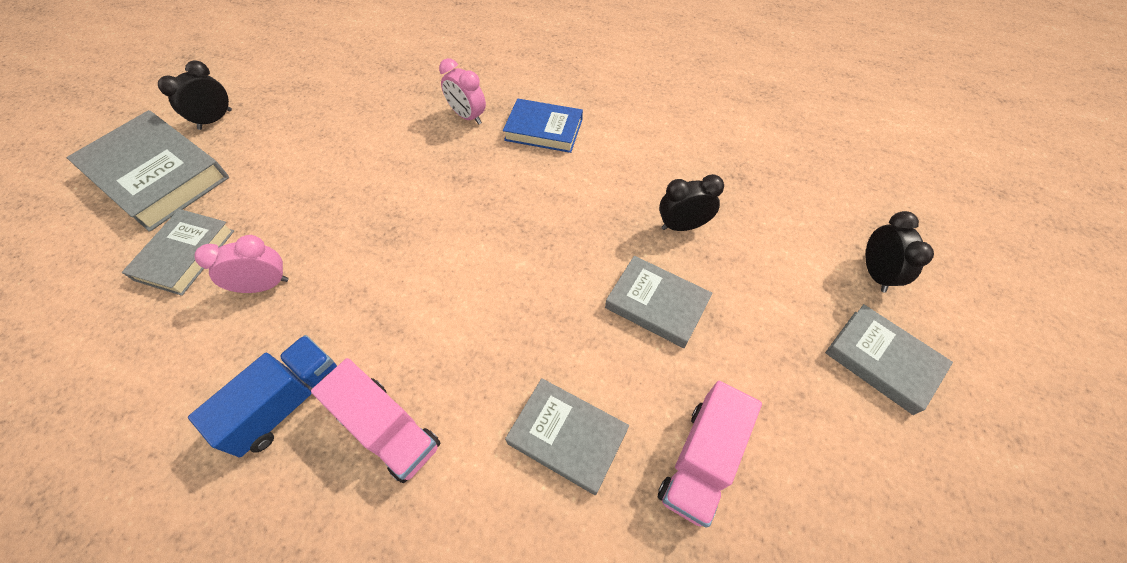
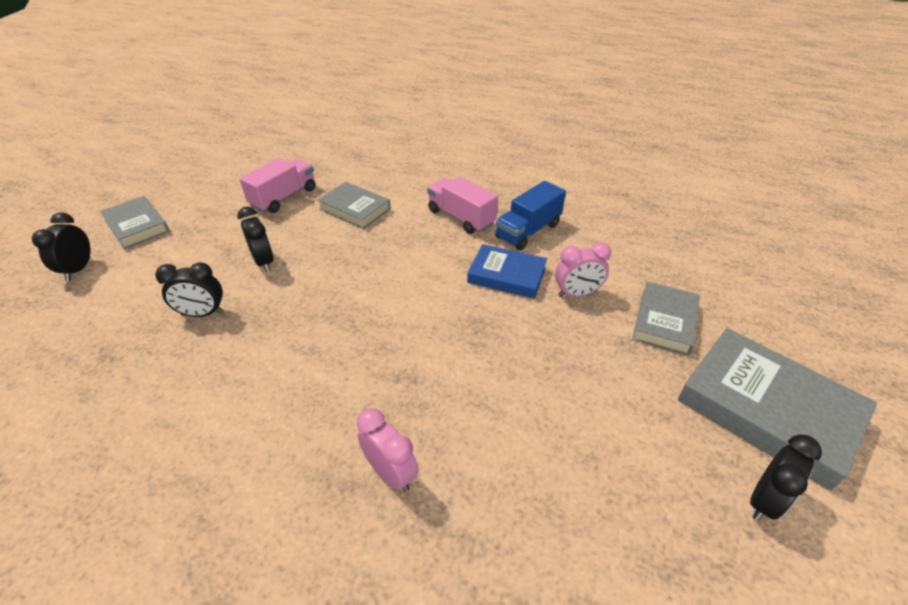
camera: 175 degrees left, 15 degrees down
blue book [503,98,583,153] -> blue book moved to [467,244,547,299]
grey book [605,256,713,348] -> black clock [237,207,274,272]

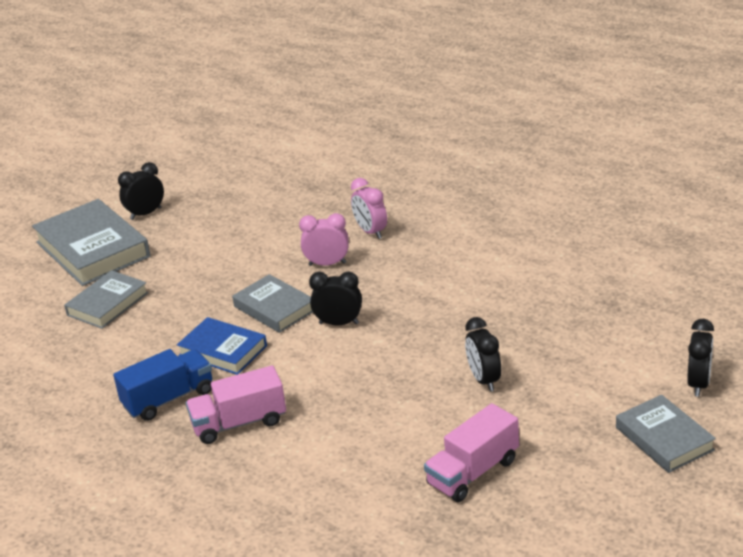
camera: 165 degrees left, 10 degrees down
black clock [155,262,224,317] -> black clock moved to [309,272,362,326]
grey book [317,182,391,229] -> grey book moved to [232,274,313,333]
pink truck [427,176,498,234] -> pink truck turned 105 degrees clockwise [186,365,286,444]
pink clock [555,242,611,297] -> pink clock moved to [299,213,349,266]

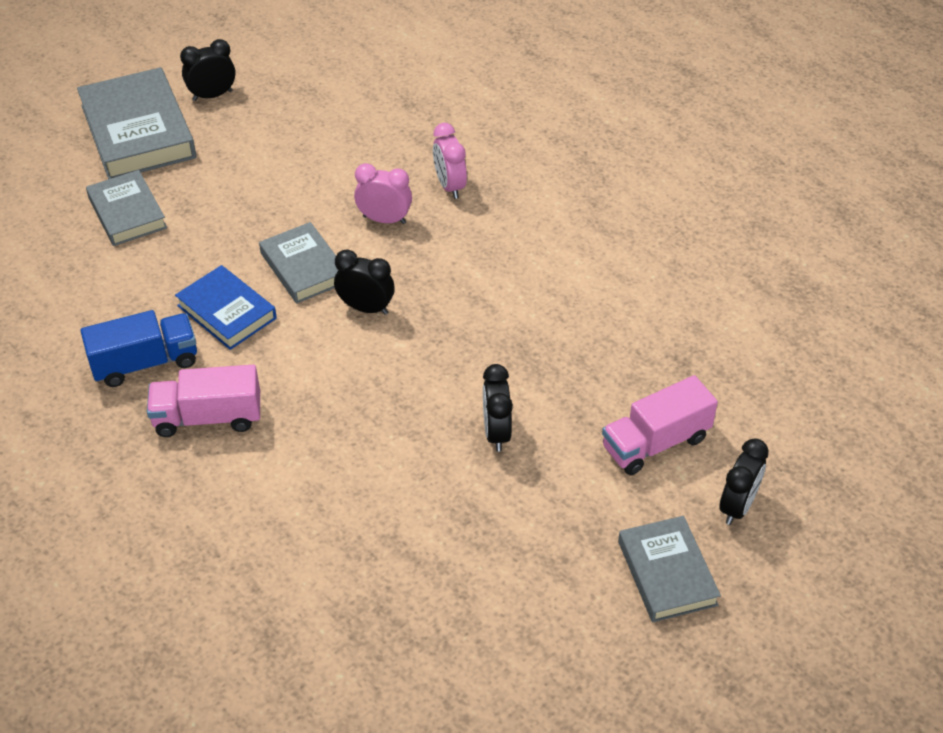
camera: 10 degrees right, 15 degrees up
grey book [64,270,149,329] -> grey book turned 75 degrees counterclockwise [86,170,167,246]
pink truck [424,403,519,502] -> pink truck moved to [602,375,718,475]

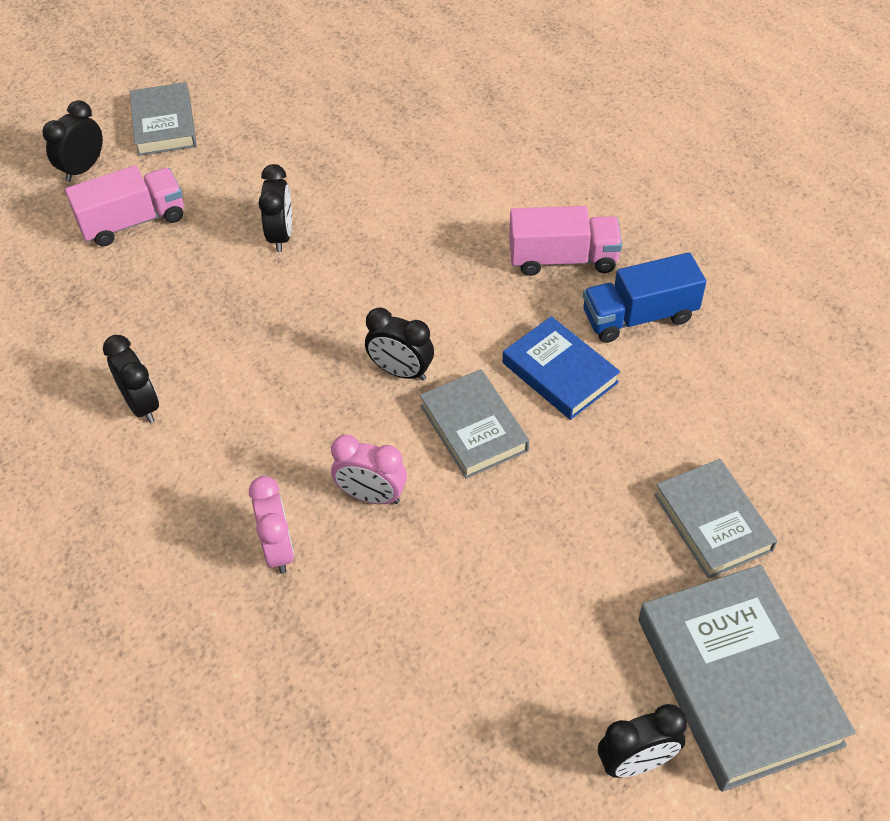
camera: 175 degrees left, 5 degrees up
none -> black clock [103,335,159,423]

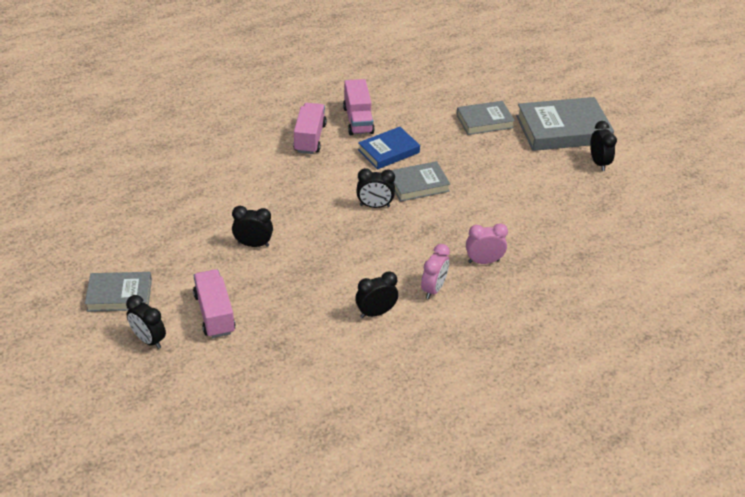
camera: 85 degrees left, 10 degrees down
pink clock [331,435,407,504] -> pink clock moved to [421,244,450,299]
black clock [365,308,434,381] -> black clock turned 60 degrees clockwise [356,168,395,208]
blue truck [583,252,706,343] -> pink truck [343,79,375,135]

